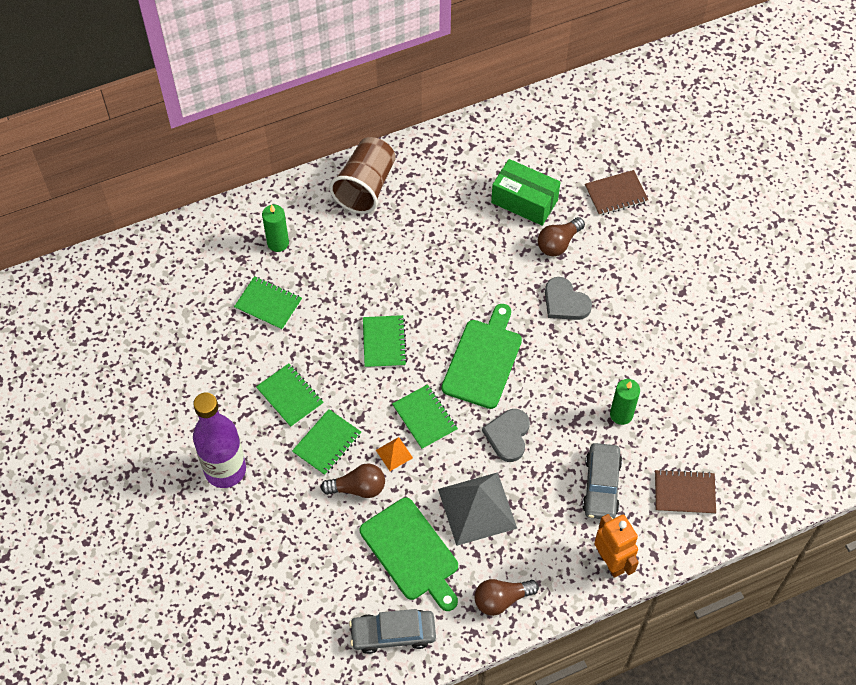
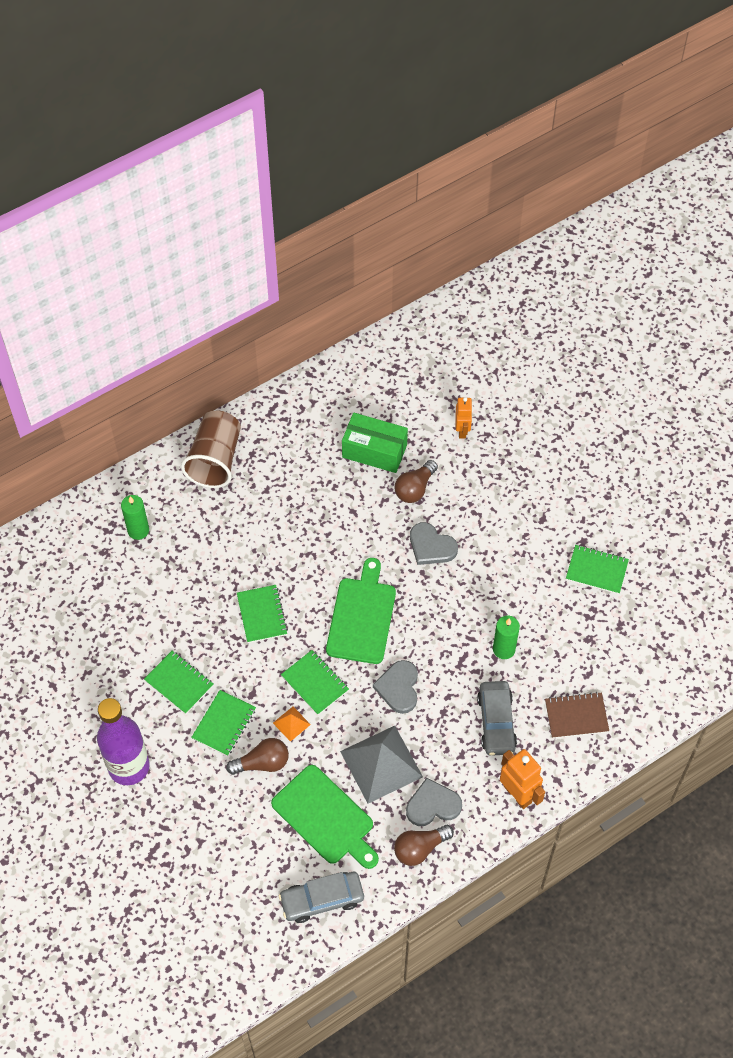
camera: 10 degrees left, 0 degrees up
green notebook [234,276,302,330] -> green notebook moved to [566,545,629,594]
brown notebook [585,170,648,216] -> orange robot [455,397,473,439]
none -> grey heart [406,778,462,826]

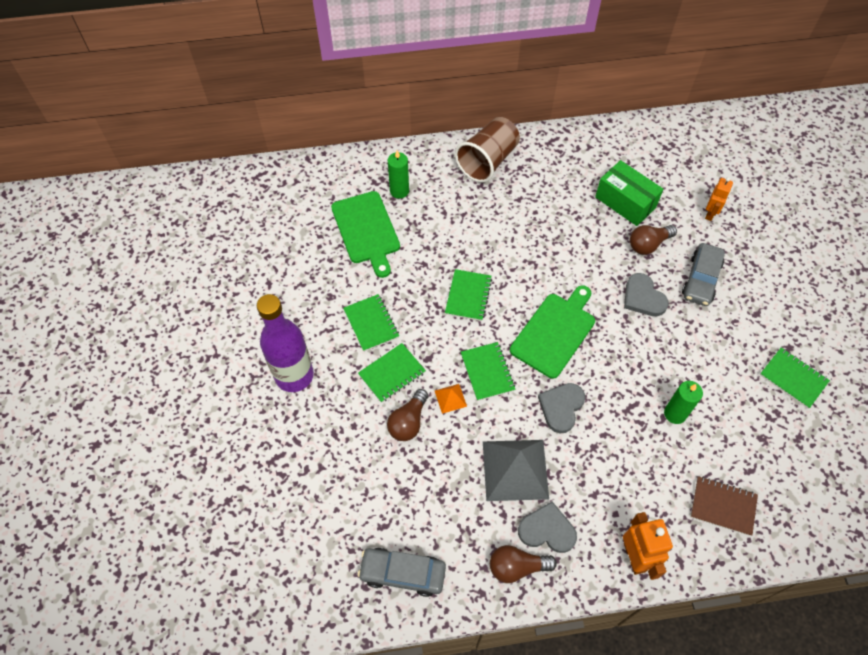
camera: 25 degrees right, 0 degrees up
brown light bulb [226,738,289,775] -> brown light bulb turned 105 degrees clockwise [387,389,428,441]
green cutting board [271,765,379,869] -> green cutting board moved to [331,191,400,278]
grey car [477,681,517,756] -> grey car moved to [682,243,725,306]

